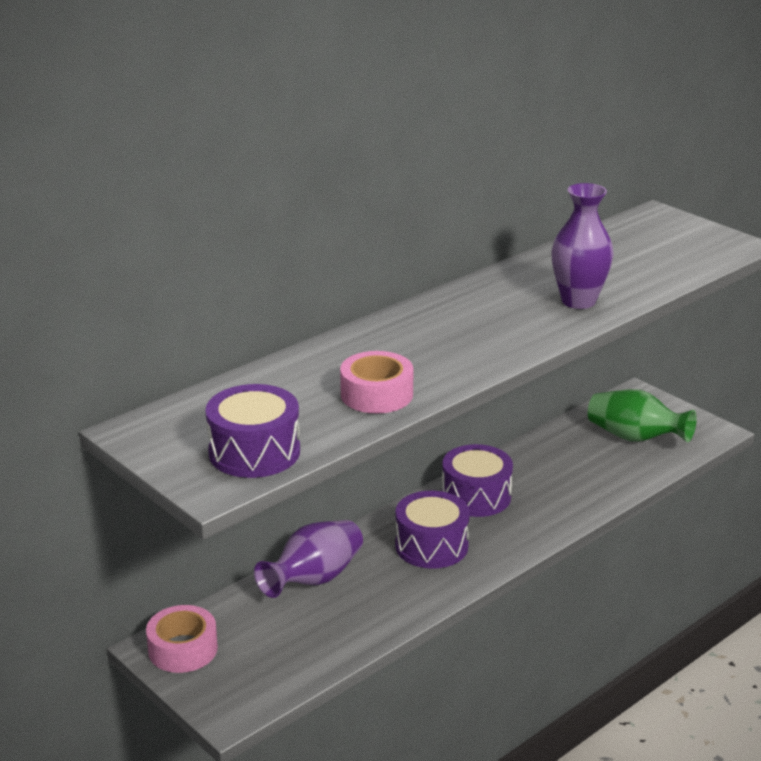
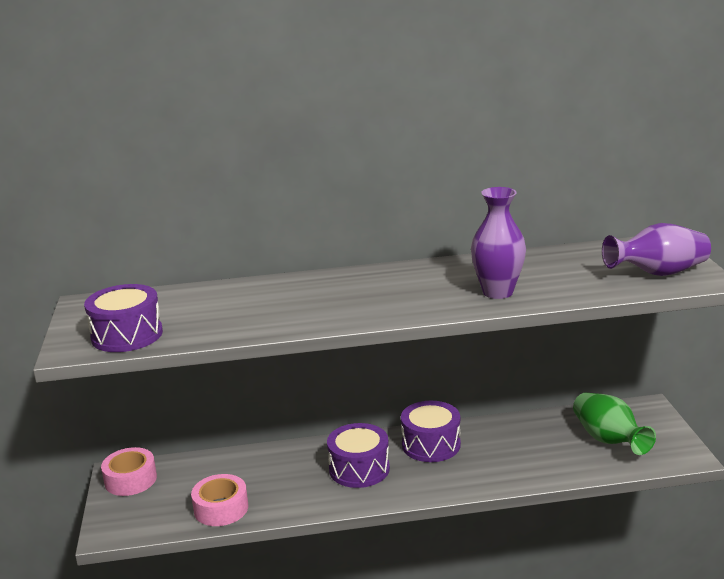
camera: 35 degrees right, 5 degrees down
purple vase [254,520,363,598] -> purple vase moved to [602,223,711,276]
pink tape [340,351,414,413] -> pink tape moved to [191,474,248,526]

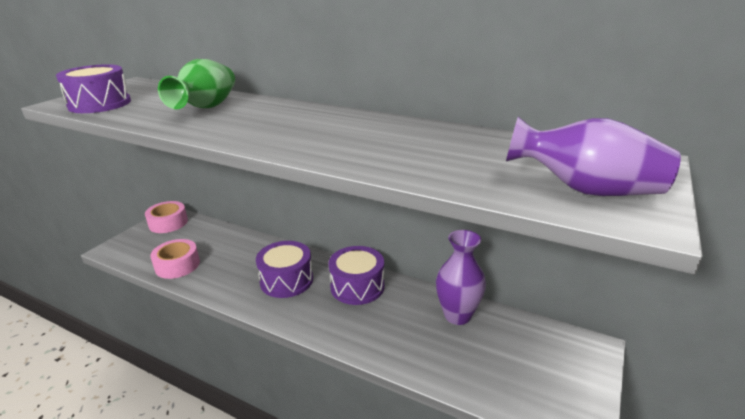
camera: 35 degrees right, 5 degrees up
purple vase [471,187,526,299] -> purple vase moved to [436,230,486,325]
green vase [573,392,656,455] -> green vase moved to [158,59,235,109]

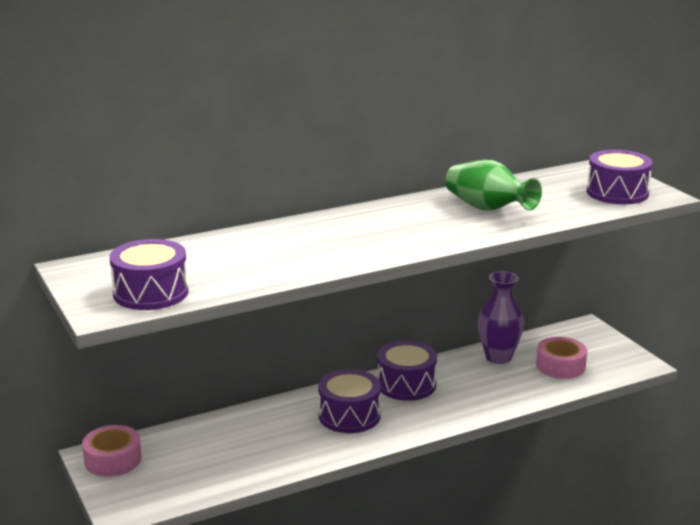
camera: 55 degrees left, 5 degrees down
pink tape [150,239,200,279] -> pink tape moved to [536,337,587,379]
green vase [158,59,235,109] -> green vase moved to [445,160,542,211]
purple vase [506,117,681,196] -> purple drum [586,150,653,204]

